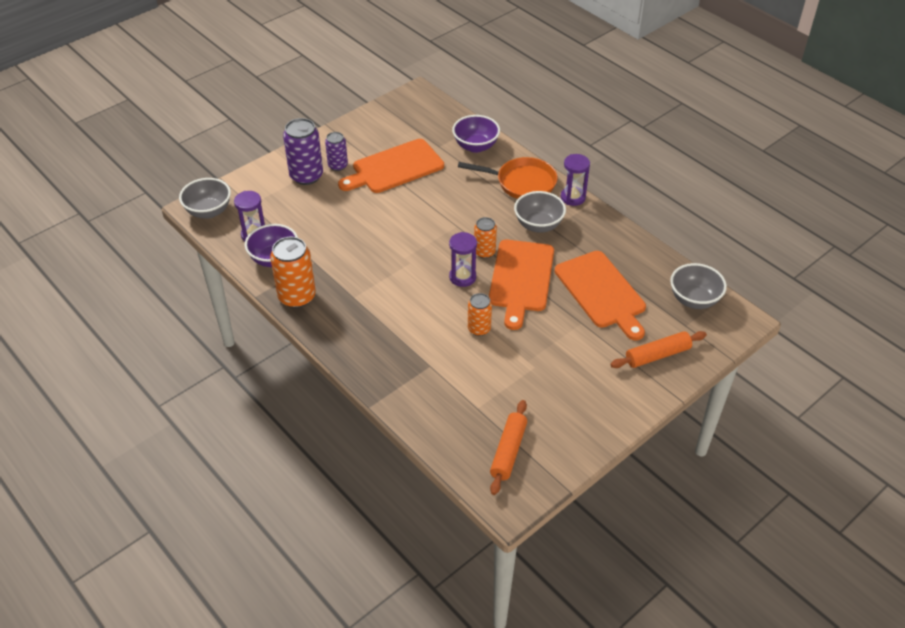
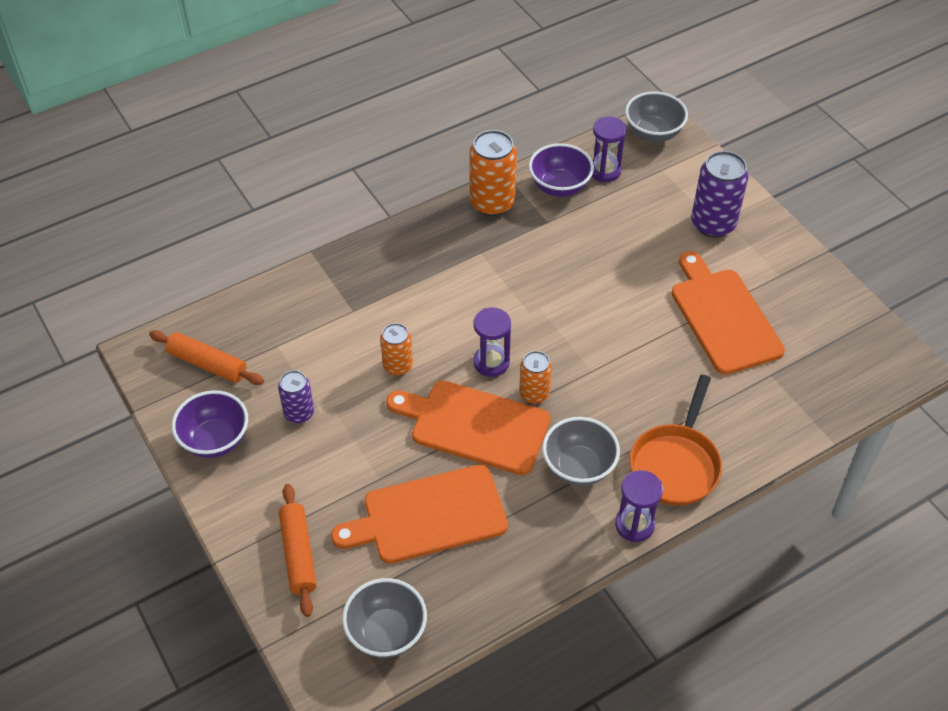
camera: 100 degrees right, 5 degrees up
purple can [325,132,348,171] -> purple can moved to [278,370,314,423]
purple bowl [452,115,500,153] -> purple bowl moved to [172,390,248,458]

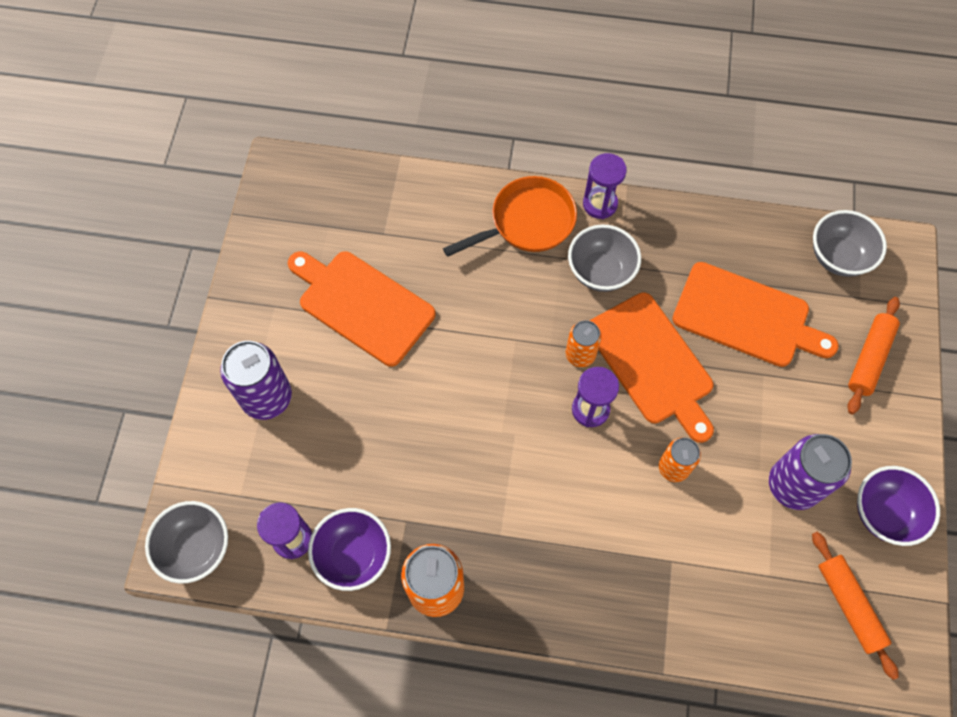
camera: 140 degrees left, 15 degrees up
purple can [278,370,314,423] -> purple can [769,434,852,510], size x1.67
orange cutting board [671,251,785,375] -> orange cutting board turned 105 degrees clockwise [288,251,435,367]

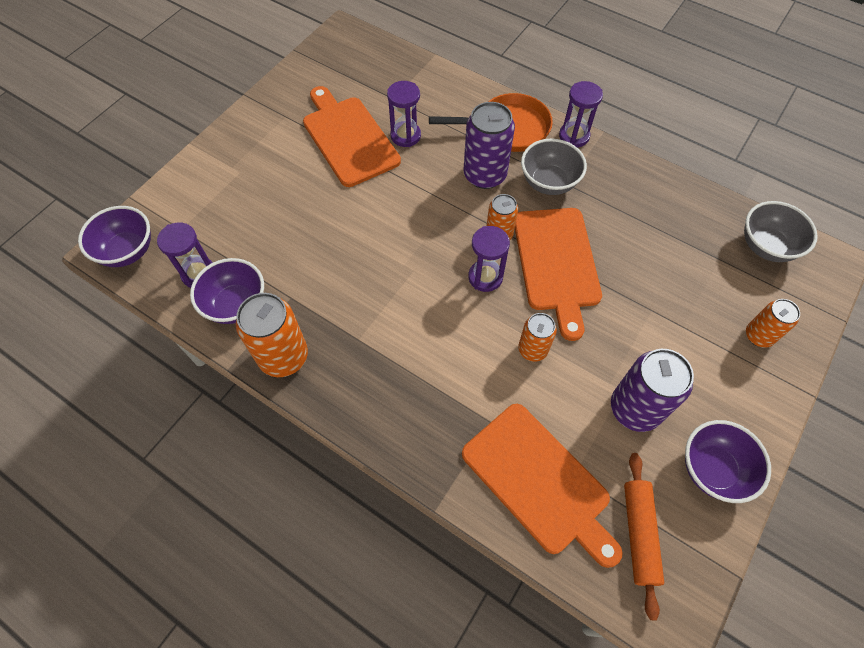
camera: 25 degrees right, 5 degrees down
grey bowl [145,501,228,583] -> purple bowl [78,206,151,267]
purple can [220,341,292,420] -> purple can moved to [464,102,515,189]
orange cutting board [672,262,839,367] -> orange cutting board moved to [462,404,623,568]
orange rolling pin [847,297,900,414] -> orange can [746,299,800,348]
none -> purple hourglass [387,81,421,147]

